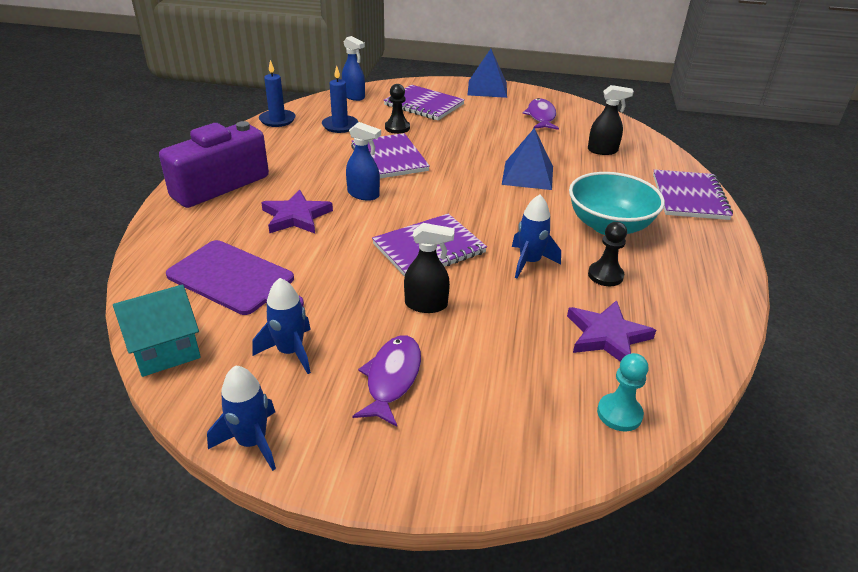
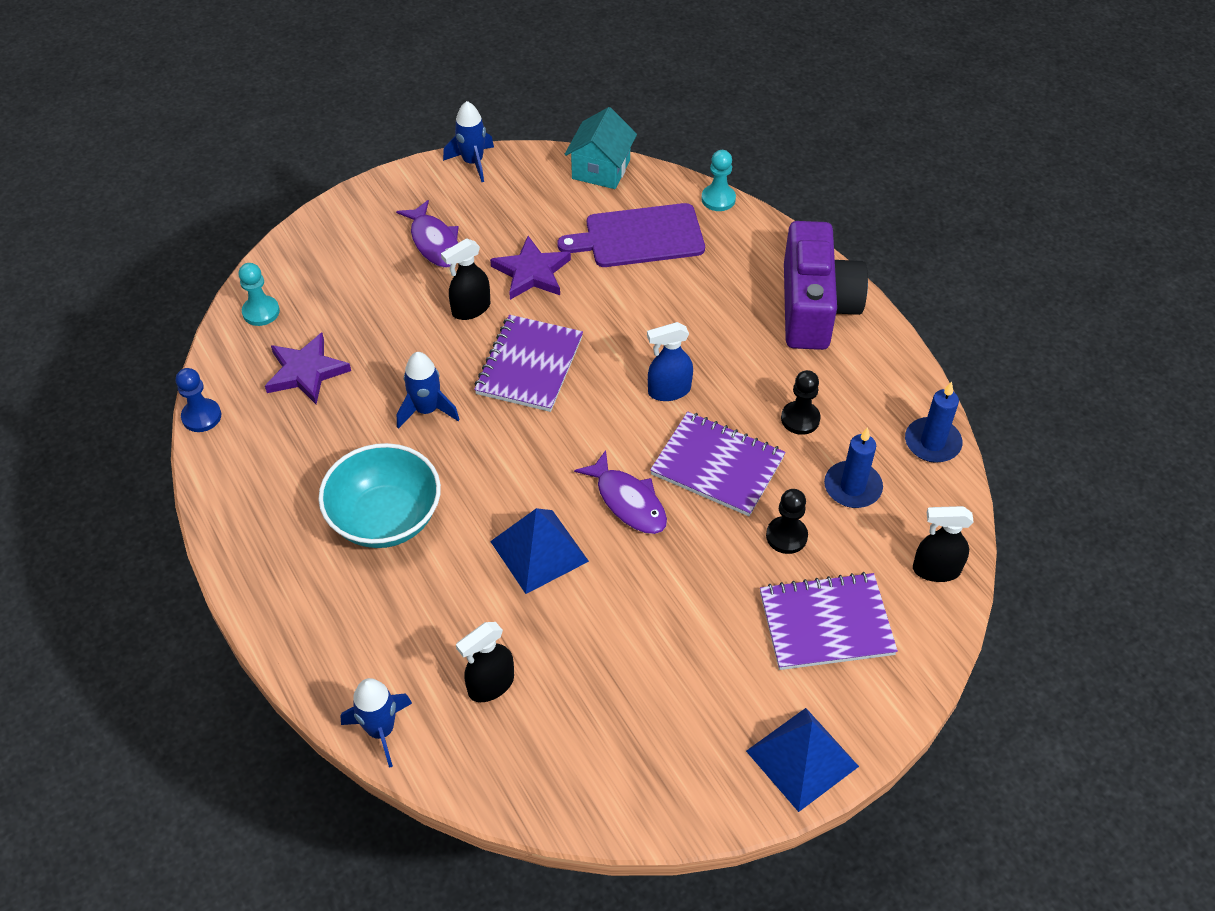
camera: 140 degrees right, 15 degrees up
blue rocket [253,278,311,374] -> blue rocket moved to [341,678,412,768]
purple star [261,189,333,233] -> purple star moved to [490,236,571,300]
blue spray bottle [342,36,365,101] -> black spray bottle [913,506,974,582]
purple fish [523,98,559,130] -> purple fish moved to [574,450,667,534]
black pawn [588,222,627,286] -> black pawn moved to [781,370,821,435]
purple notebook [653,169,733,220] -> none
none -> blue pawn [176,368,221,432]
none -> turquoise pawn [701,150,736,211]

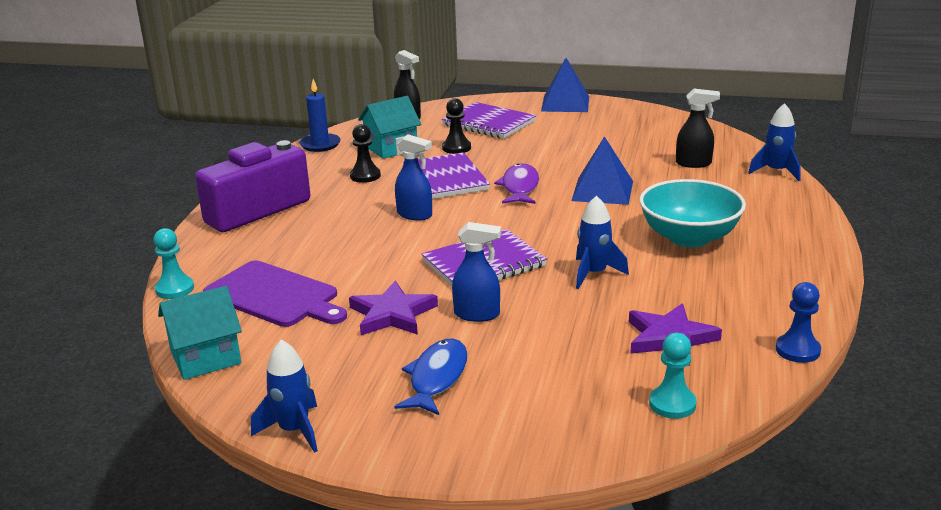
camera: 135 degrees left, 25 degrees down
purple fish [396,200,459,268] -> blue fish [394,339,467,415]
black spray bottle [441,238,490,320] -> blue spray bottle [452,222,501,322]
blue candle [824,427,883,508] -> turquoise house [358,96,421,159]

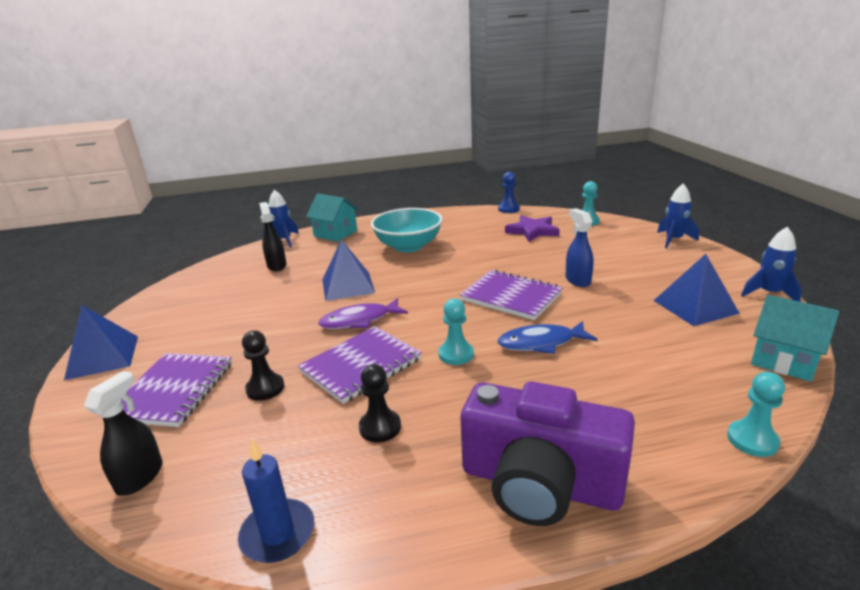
camera: 115 degrees left, 0 degrees up
purple cutting board [203,260,347,327] -> none
purple star [349,281,438,335] -> none
turquoise house [358,96,421,159] -> turquoise house moved to [306,194,359,242]
blue fish [394,339,467,415] -> blue fish moved to [498,321,598,354]
blue spray bottle [395,134,432,220] -> turquoise pawn [439,298,474,365]
blue rocket [576,195,629,289] -> blue rocket moved to [657,183,699,248]
none -> blue pyramid [654,254,740,326]

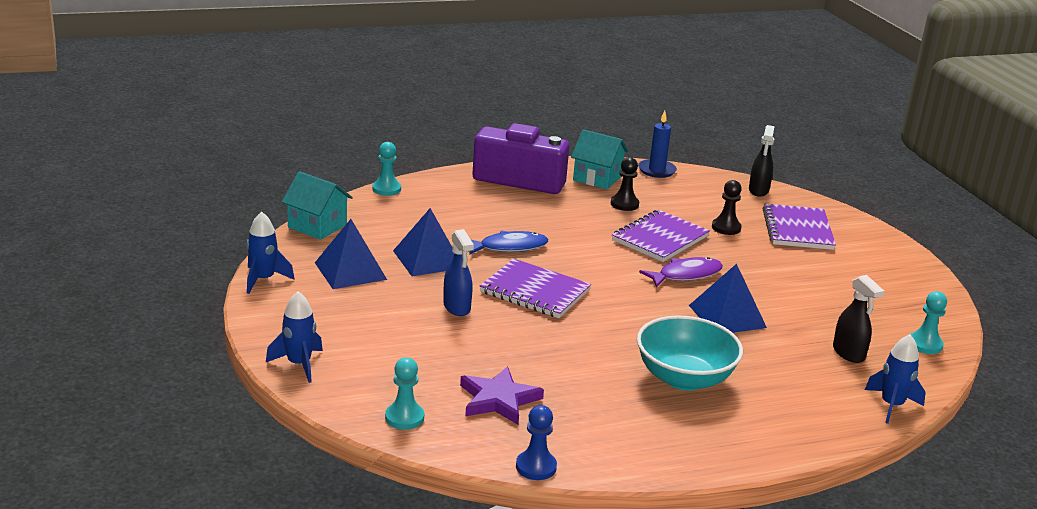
camera: 170 degrees right, 0 degrees up
blue pyramid [64,305,138,380] -> blue pyramid moved to [393,208,454,276]
turquoise house [306,194,359,242] -> turquoise house moved to [571,129,629,189]
turquoise pawn [439,298,474,365] -> turquoise pawn moved to [910,291,947,354]

